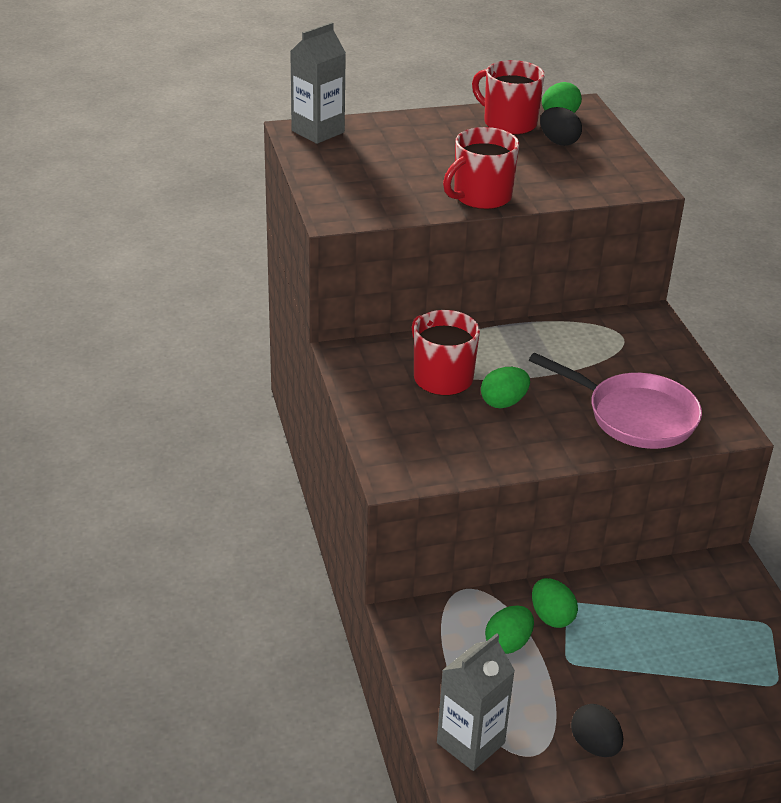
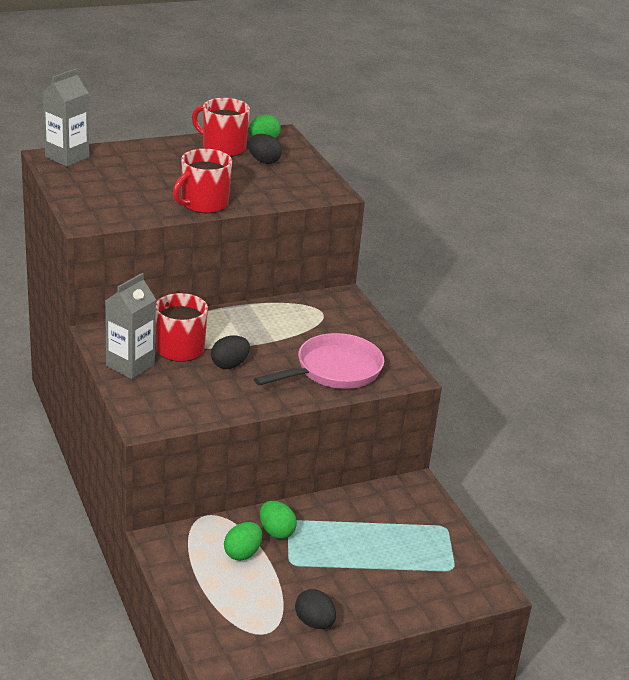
camera: 10 degrees left, 5 degrees down
grey carton [437,633,515,771] -> grey carton moved to [105,273,156,379]
green egg [481,367,530,408] -> black egg [211,335,250,369]
pink pan [529,353,702,449] -> pink pan turned 60 degrees counterclockwise [254,333,384,389]

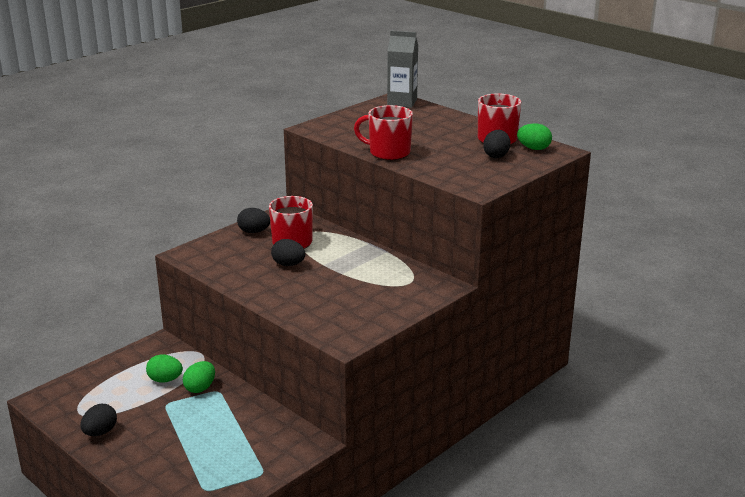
camera: 70 degrees right, 5 degrees down
grey carton [105,273,156,379] -> black egg [237,208,270,233]
pink pan [254,333,384,389] -> none

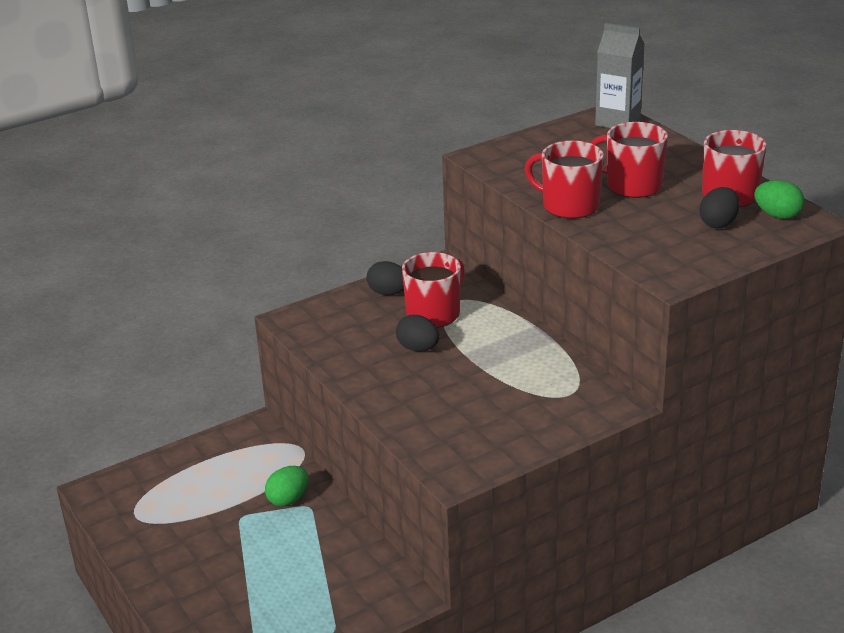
camera: 15 degrees right, 5 degrees up
black egg [81,404,117,436] -> none
green egg [146,355,183,383] -> none
none -> red mug [590,122,668,198]

